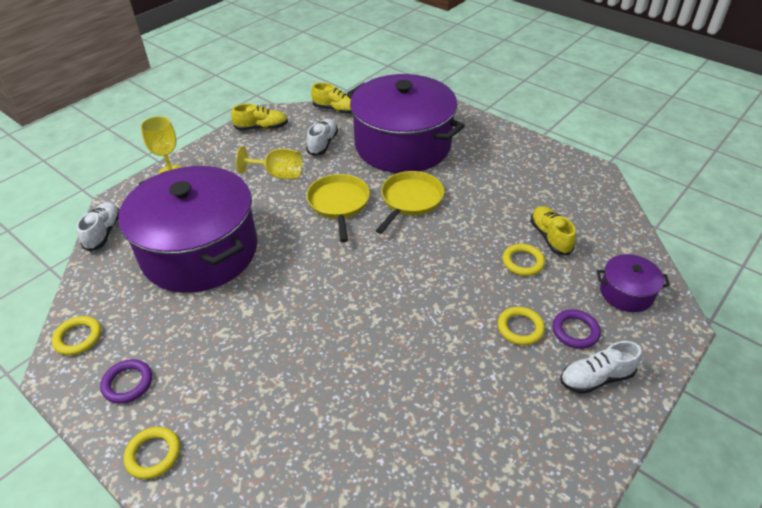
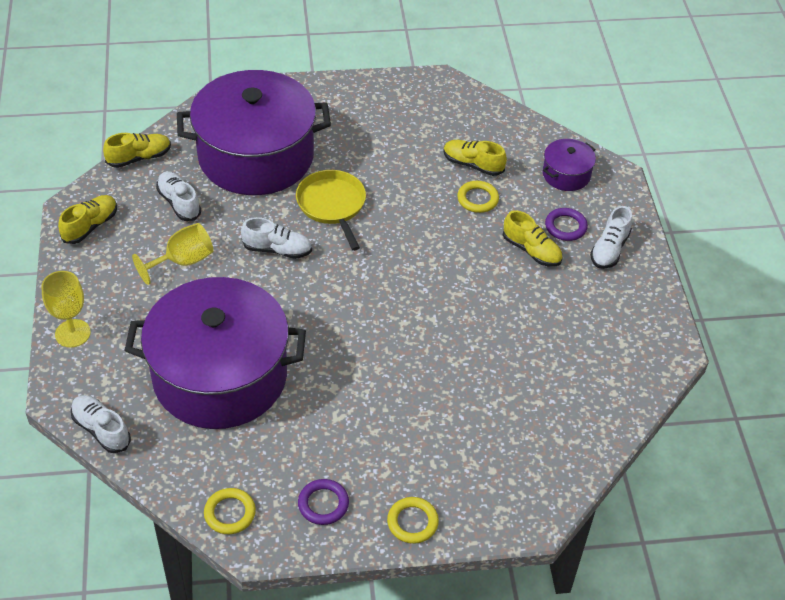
camera: 50 degrees left, 5 degrees up
yellow pan [307,174,370,242] -> white shoe [241,217,312,259]
yellow ring [498,307,545,345] -> yellow shoe [503,210,562,267]

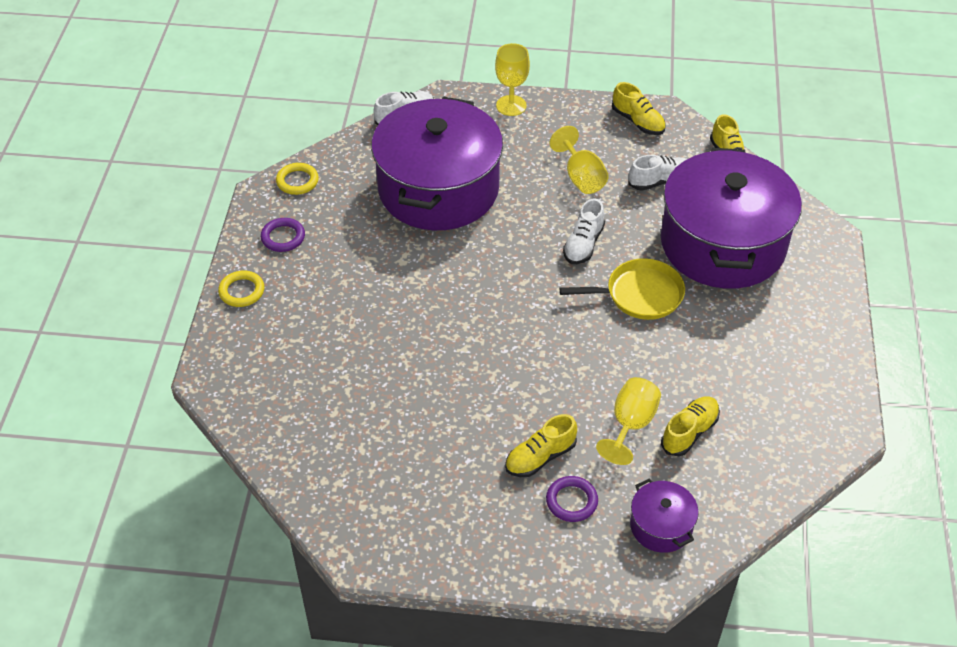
camera: 105 degrees right, 0 degrees up
yellow ring [457,181,499,213] -> yellow goblet [596,377,661,465]
white shoe [590,206,632,269] -> none

